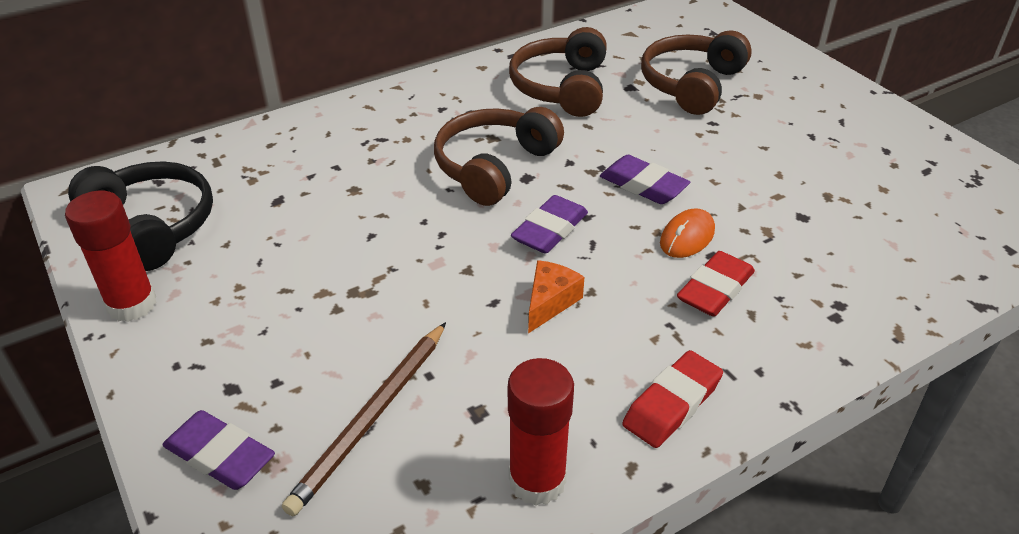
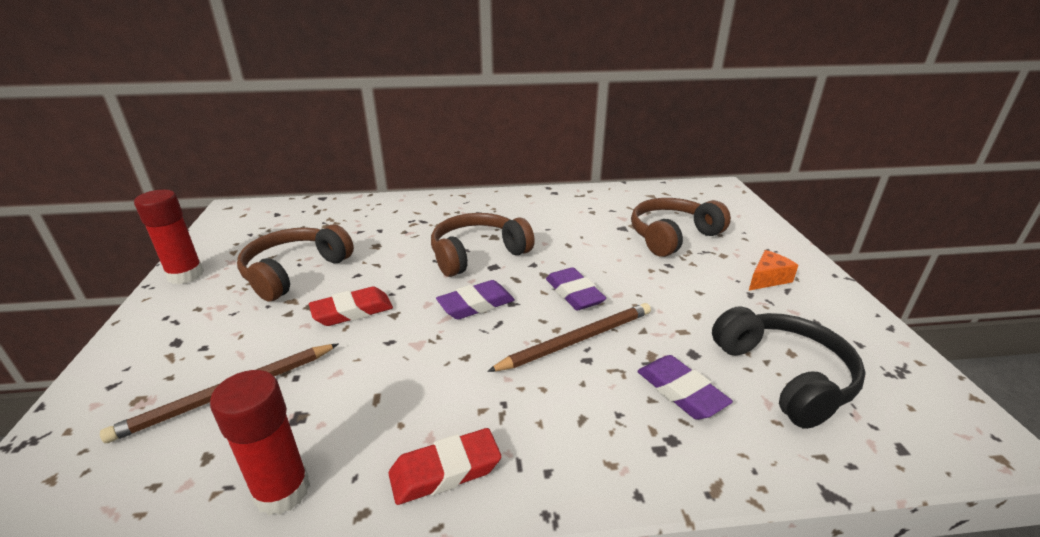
camera: 25 degrees right, 10 degrees down
black headphones [68,161,213,271] -> black headphones moved to [712,306,866,429]
purple eraser [162,410,275,490] -> purple eraser moved to [637,355,733,420]
brown headphones [509,27,607,117] -> brown headphones moved to [237,225,354,301]
orange cheese [528,260,584,334] -> orange cheese moved to [749,250,798,291]
orange mouse [660,208,715,258] -> brown pencil [487,303,651,372]
red eraser [677,251,755,316] -> red eraser moved to [309,287,393,326]

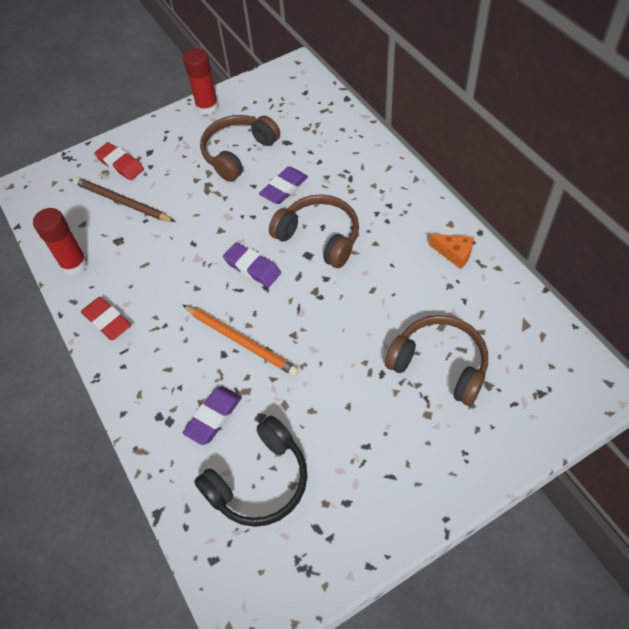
camera: 70 degrees right, 25 degrees up
brown headphones [237,225,354,301] -> brown headphones turned 60 degrees counterclockwise [200,115,280,182]
red eraser [309,287,393,326] -> red eraser moved to [94,142,144,180]
brown pencil [487,303,651,372] -> orange pencil [183,305,299,376]
purple eraser [546,267,607,310] -> purple eraser moved to [259,166,308,204]
orange cheese [749,250,798,291] -> orange cheese moved to [429,234,474,269]

